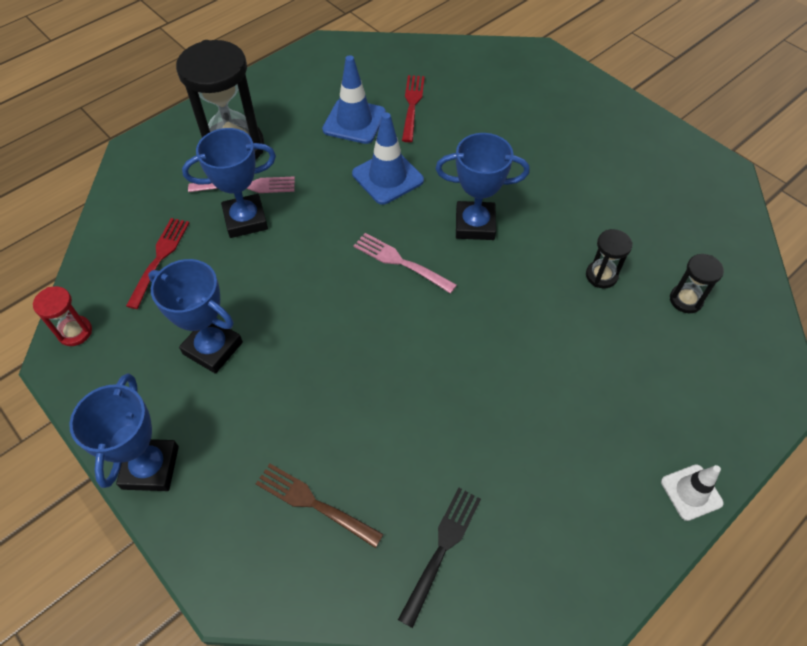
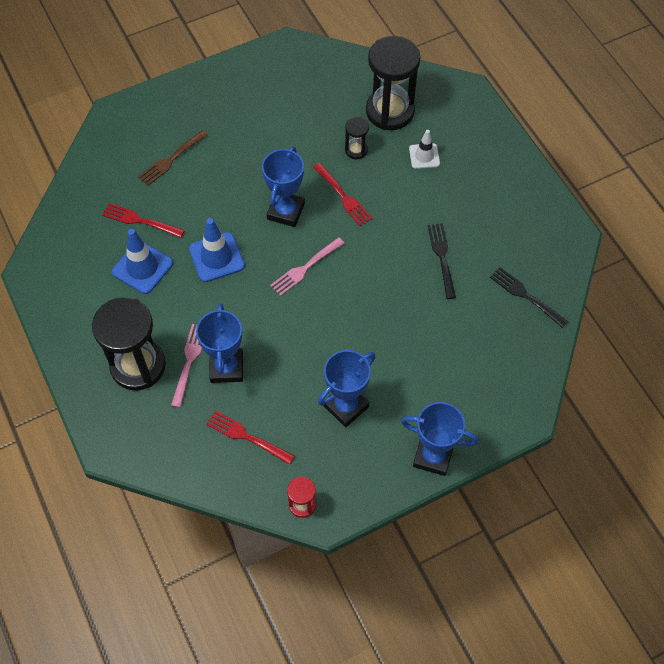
camera: 75 degrees left, 5 degrees up
brown fork [256,464,383,548] -> brown fork moved to [138,130,208,186]
white traffic cone [661,464,724,521] -> white traffic cone moved to [409,130,440,169]
black hourglass [670,254,724,313] -> black hourglass [366,36,421,130], size x2.16
none -> red fork [313,163,373,226]
none -> black fork [428,223,456,299]

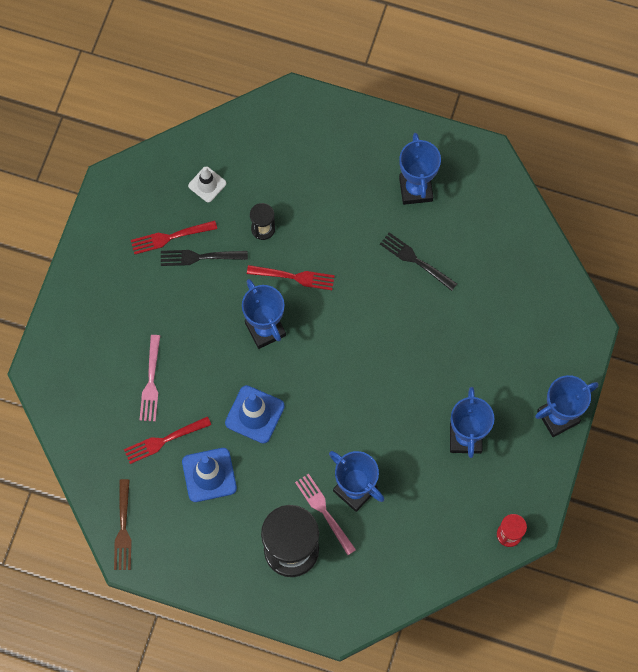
camera: 45 degrees left, 10 degrees up
brown fork [138,130,208,186] -> brown fork moved to [114,479,132,570]
red fork [206,411,294,465] -> red fork moved to [131,220,217,254]
pink fork [270,237,345,296] -> pink fork moved to [140,335,160,422]
black hourglass [366,36,421,130] -> none
white traffic cone [409,130,440,169] -> white traffic cone moved to [188,167,226,203]
black fork [490,267,568,328] -> black fork moved to [161,250,248,266]
none -> blue trophy [399,133,441,205]

